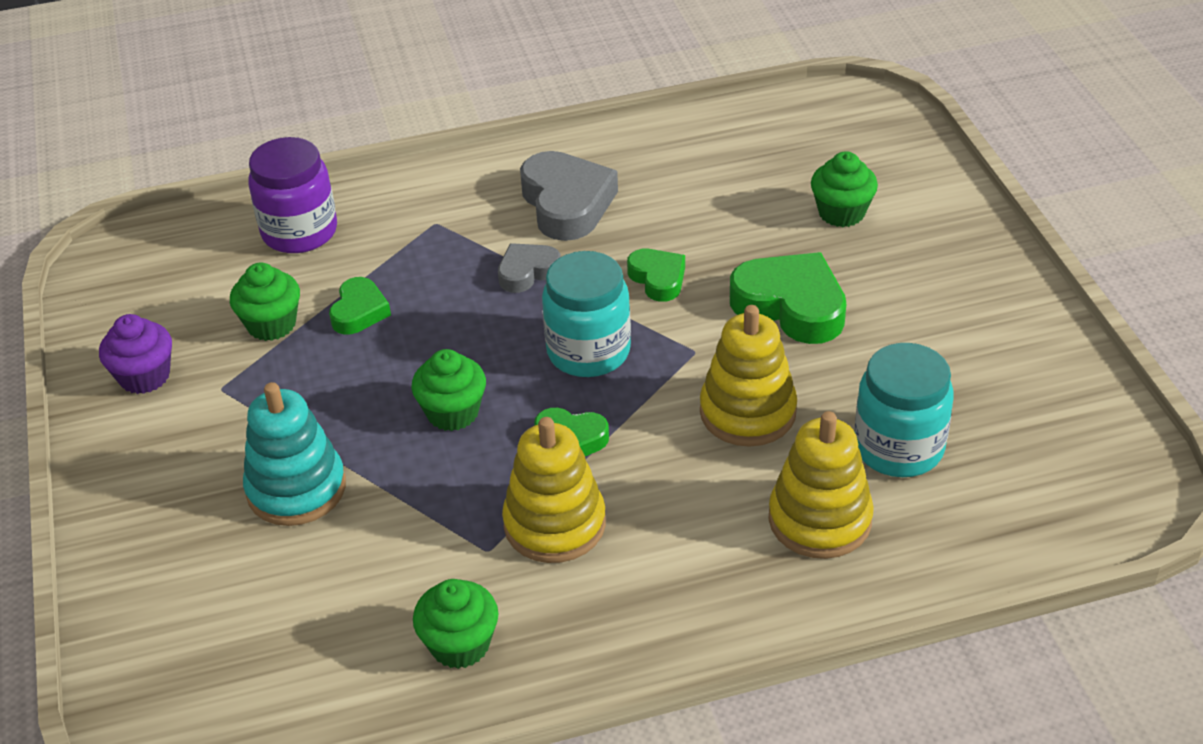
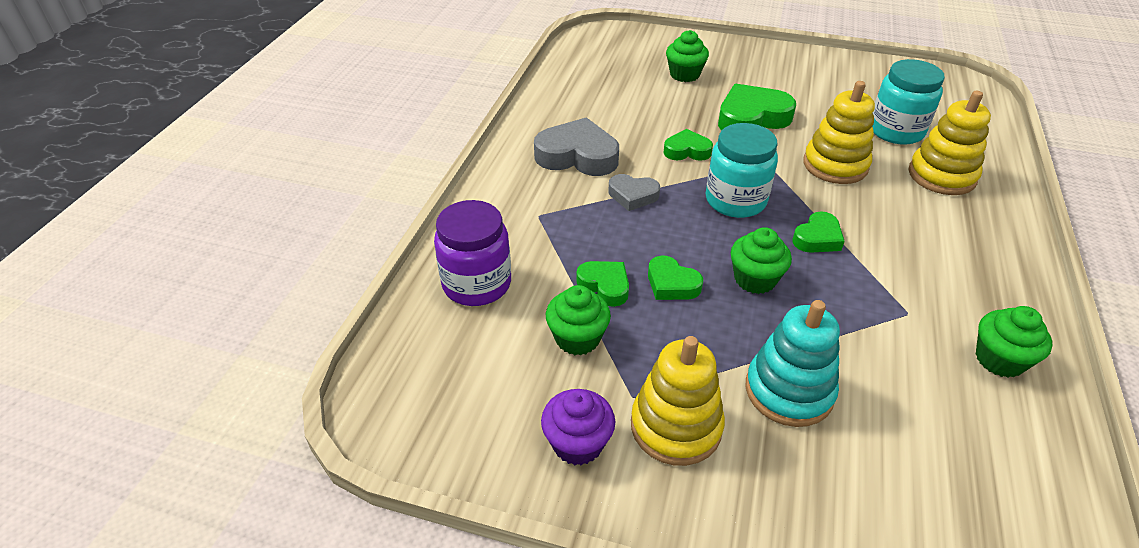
camera: 60 degrees left, 0 degrees up
grey heart [498,243,561,293] -> grey heart turned 75 degrees counterclockwise [609,174,660,211]
yellow stacking toy [502,417,606,563] -> yellow stacking toy moved to [631,336,725,466]
none -> green heart [648,255,703,300]

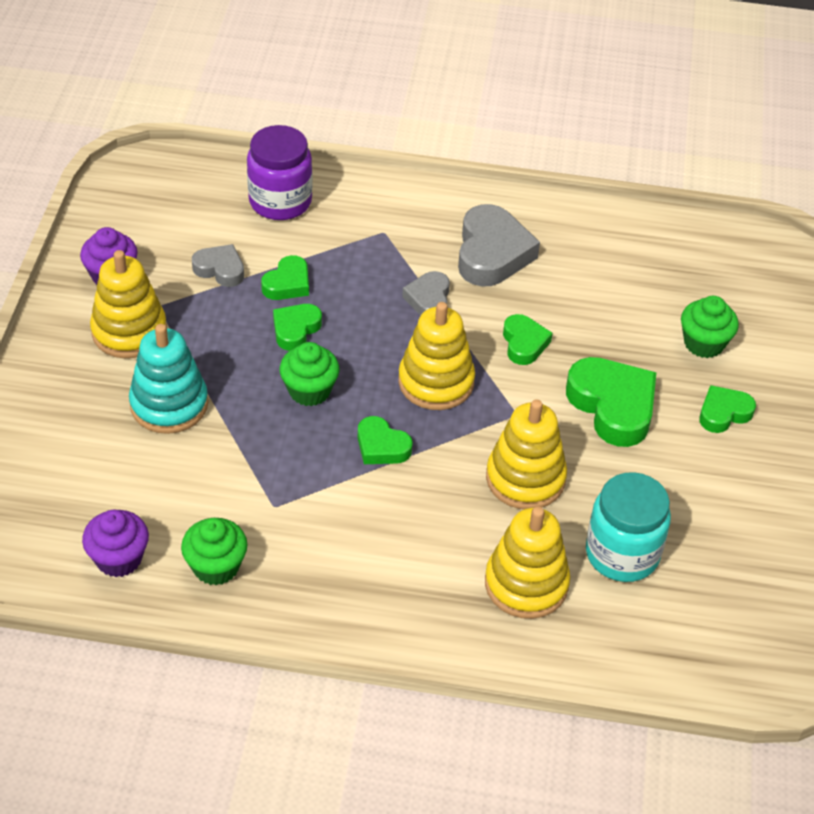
camera: 80 degrees right, 5 degrees up
green cupcake [546,285,611,356] -> grey heart [192,244,244,287]
turquoise jar [706,123,778,218] -> yellow stacking toy [398,302,475,410]
none -> purple cupcake [82,510,149,577]
none -> green heart [699,385,756,433]

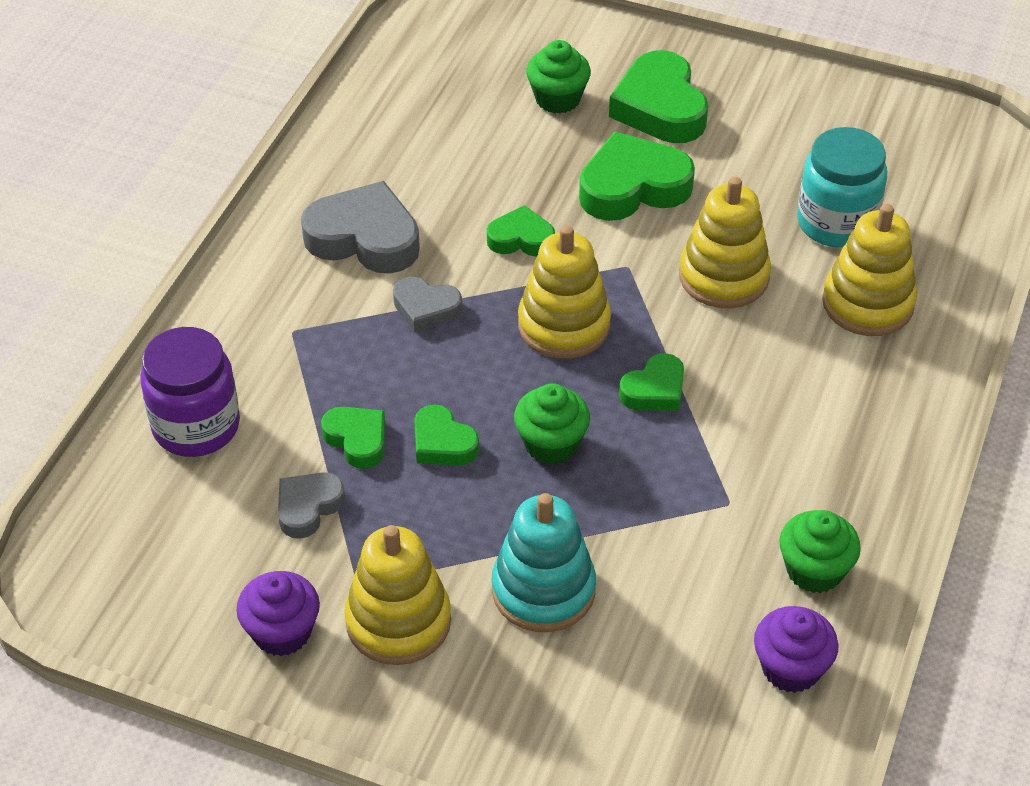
camera: 75 degrees left, 0 degrees up
green heart [699,385,756,433] -> green heart [609,50,708,143], size x1.76

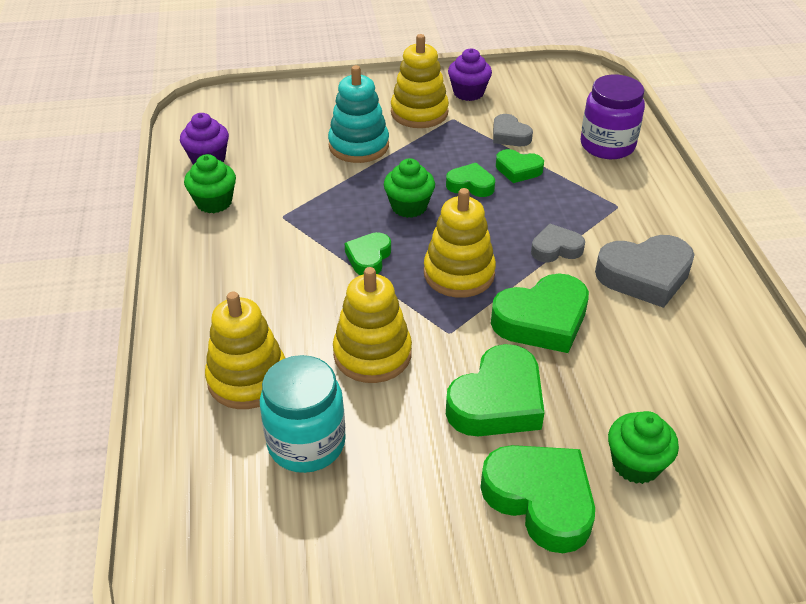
camera: 150 degrees right, 5 degrees down
grey heart [278,472,345,539] -> grey heart turned 135 degrees clockwise [493,114,533,146]
green heart [487,205,555,257] -> green heart [491,274,589,353], size x1.76

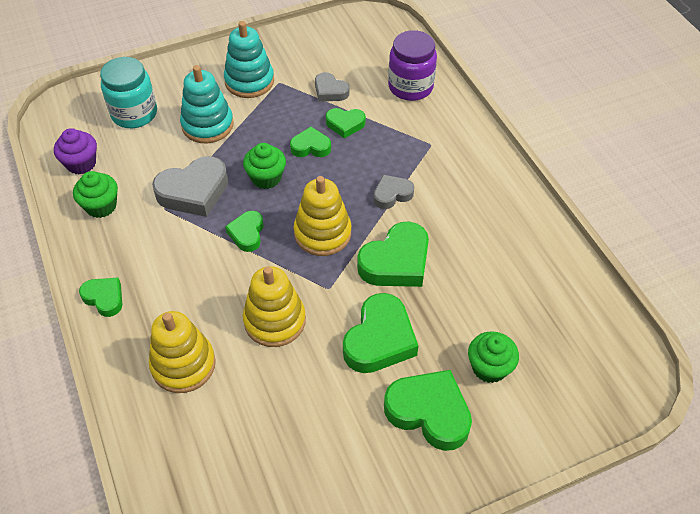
camera: 15 degrees left, 10 degrees up
turquoise jar [260,355,346,473] -> turquoise jar moved to [100,57,157,128]
yellow stacking toy [391,34,449,128] -> turquoise stacking toy [224,21,274,98]
purple cupcake [448,48,492,101] -> none
grey heart [595,235,695,308] -> grey heart moved to [152,156,228,217]
none -> green heart [79,278,122,317]

